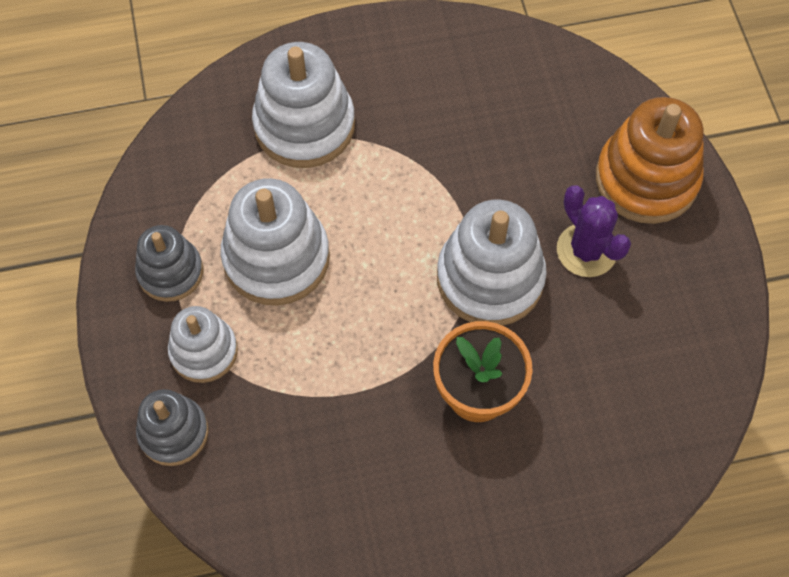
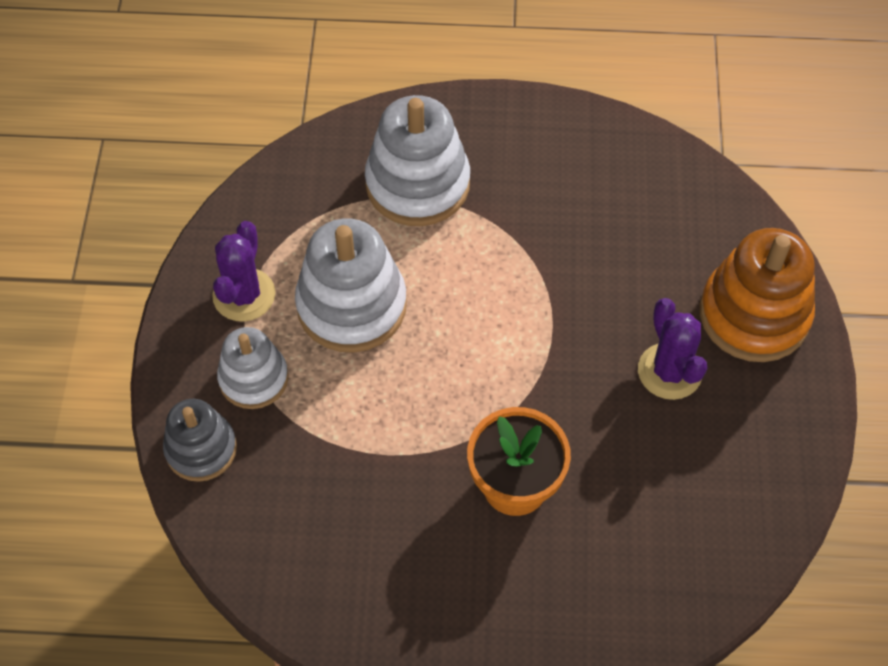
camera: 15 degrees right, 5 degrees down
grey stacking toy [135,225,203,302] -> purple cactus [212,221,276,322]
white stacking toy [437,200,547,326] -> none

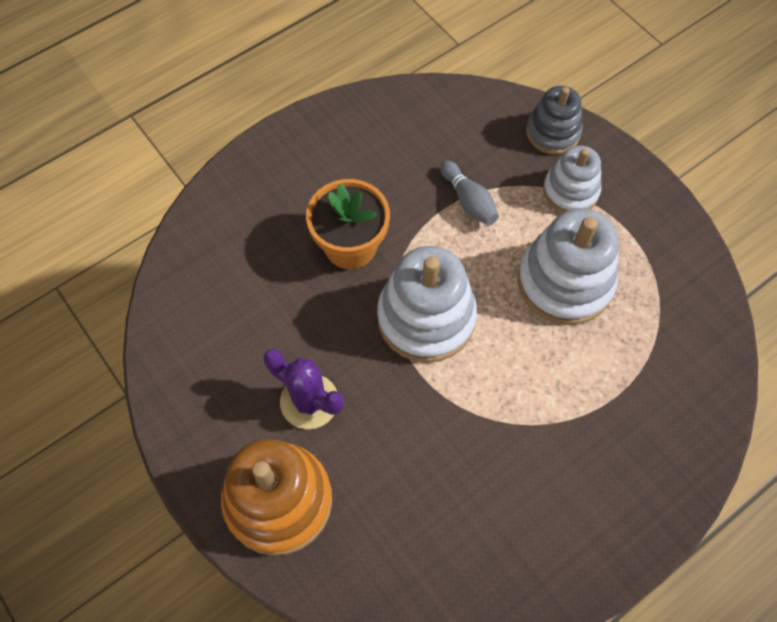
camera: 140 degrees right, 5 degrees up
purple cactus [212,221,276,322] -> none
white stacking toy [365,95,470,226] -> white stacking toy moved to [377,246,477,363]
none -> grey bowling pin [440,160,499,225]

